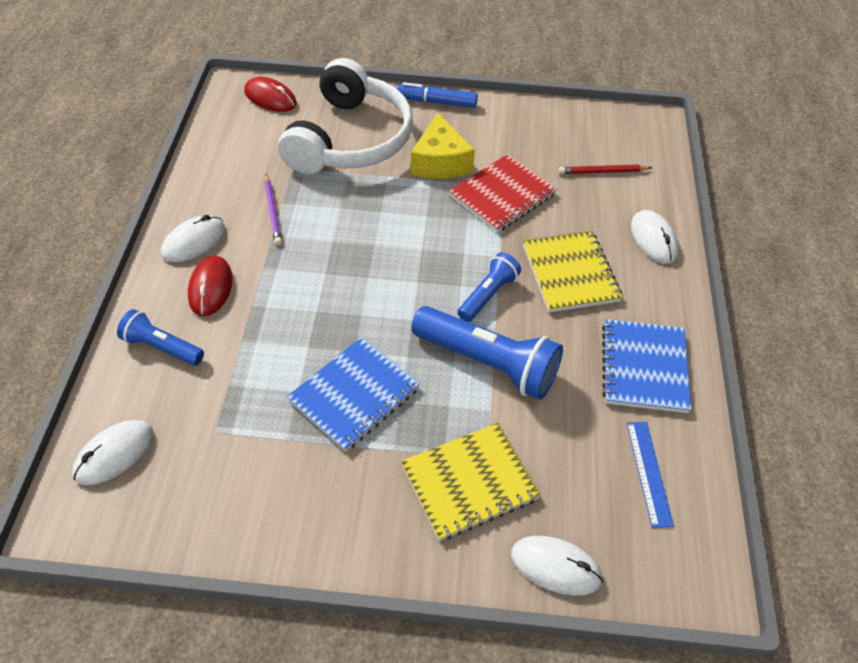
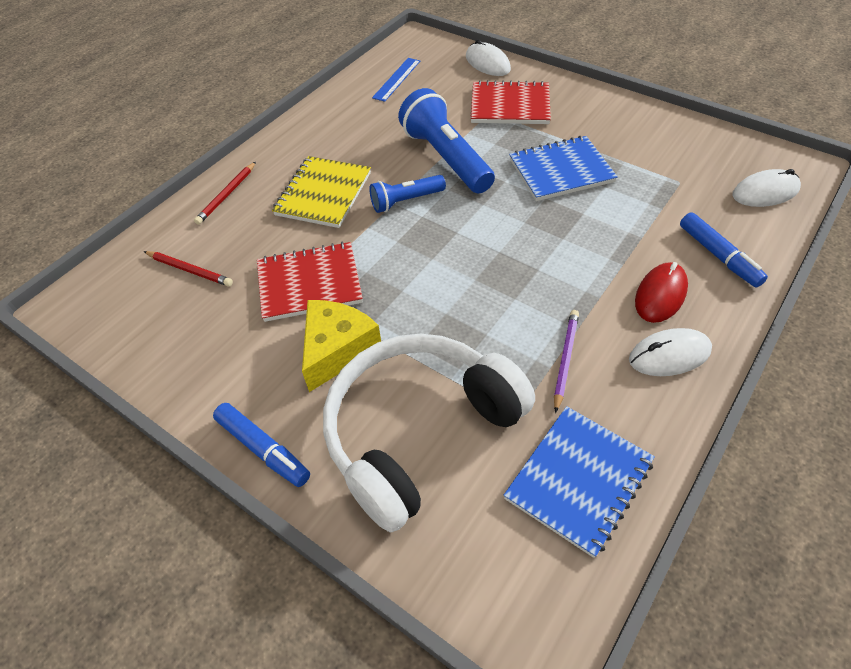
camera: 145 degrees left, 0 degrees up
blue flashlight [117,309,204,366] -> blue marker [680,212,768,287]
red mouse [244,77,297,112] -> none
yellow notebook [401,423,541,541] -> red notebook [470,80,551,124]
blue notebook [602,319,691,413] -> blue notebook moved to [503,406,655,558]
white mouse [631,210,679,264] -> red pencil [194,162,256,225]

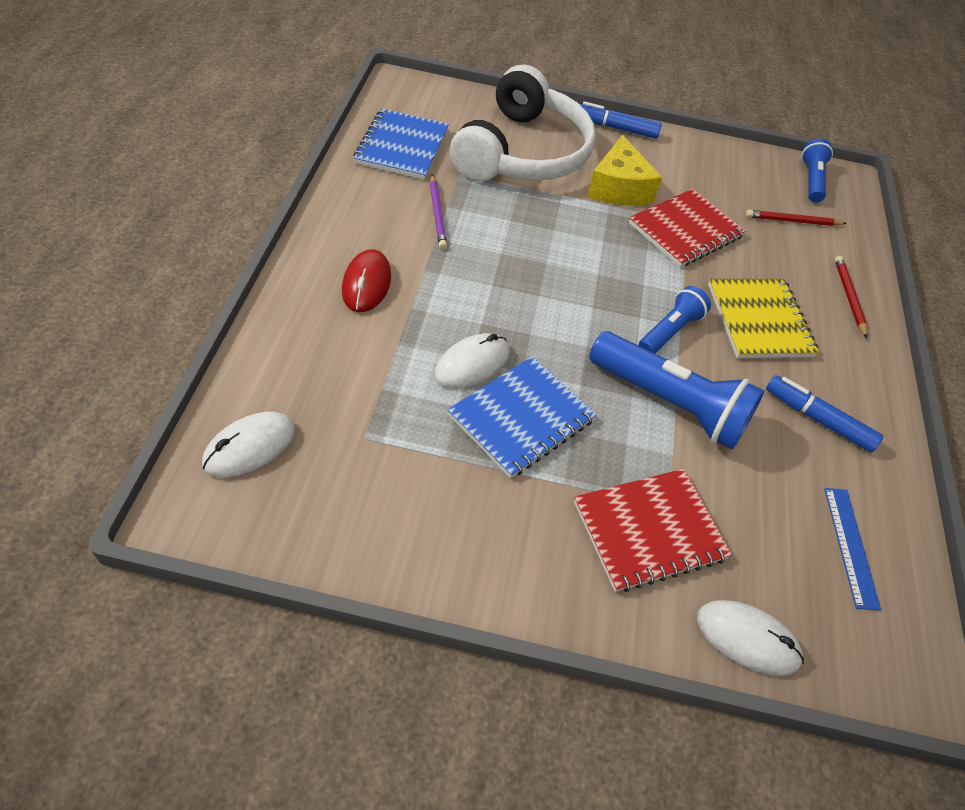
camera: 145 degrees right, 0 degrees up
white mouse [629,328,712,376] -> white mouse moved to [434,333,509,389]
blue marker [680,212,768,287] -> blue marker moved to [766,375,883,453]
none -> blue flashlight [801,139,833,203]

